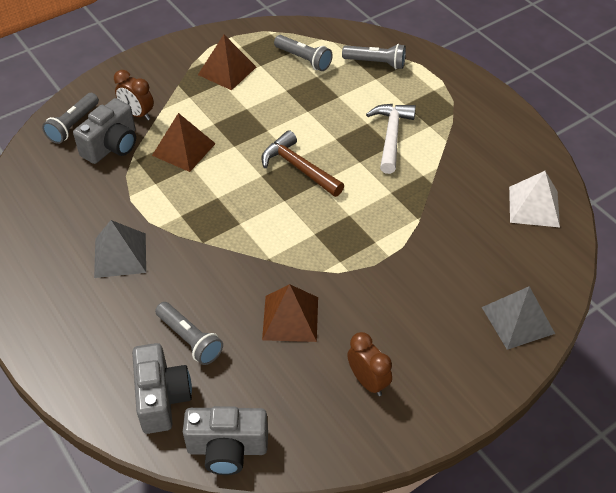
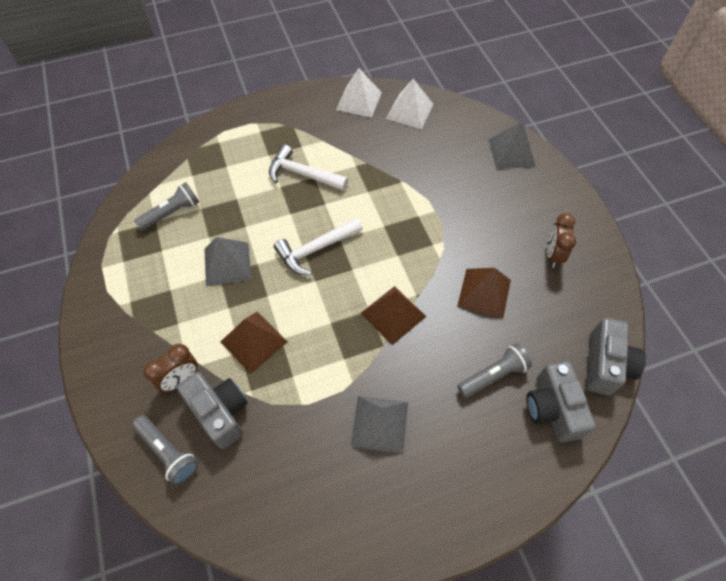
camera: 75 degrees left, 10 degrees up
grey camera [132,343,192,434] -> grey camera turned 105 degrees counterclockwise [526,361,596,442]
brown pyramid [198,35,256,90] -> brown pyramid moved to [361,286,427,345]
brown hammer [261,130,344,197] -> white hammer [274,218,363,275]
grey flashlight [342,44,406,69] -> none
brown clock [347,332,392,396] -> brown clock turned 60 degrees counterclockwise [546,213,576,268]
none -> grey pyramid [204,237,252,286]
none -> white pyramid [336,68,382,118]

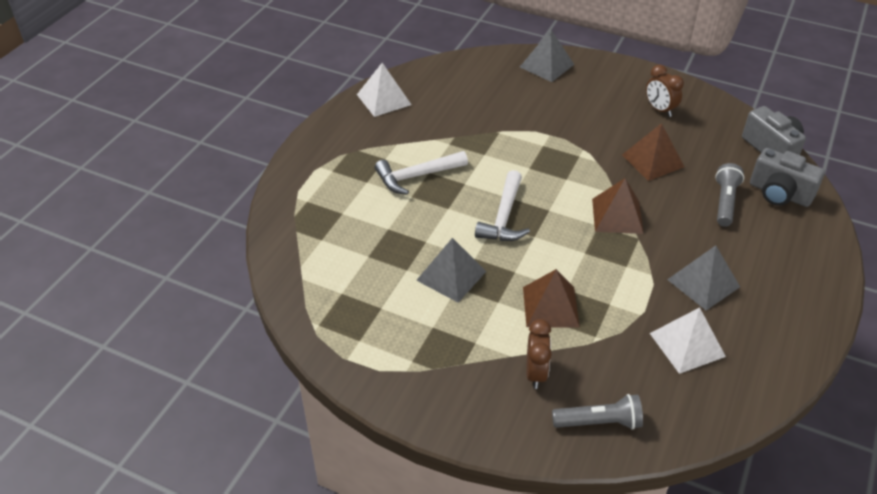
camera: 45 degrees left, 15 degrees down
grey flashlight [134,182,199,231] -> none
grey camera [177,372,247,449] -> none
white pyramid [386,79,434,129] -> white pyramid moved to [650,307,726,374]

